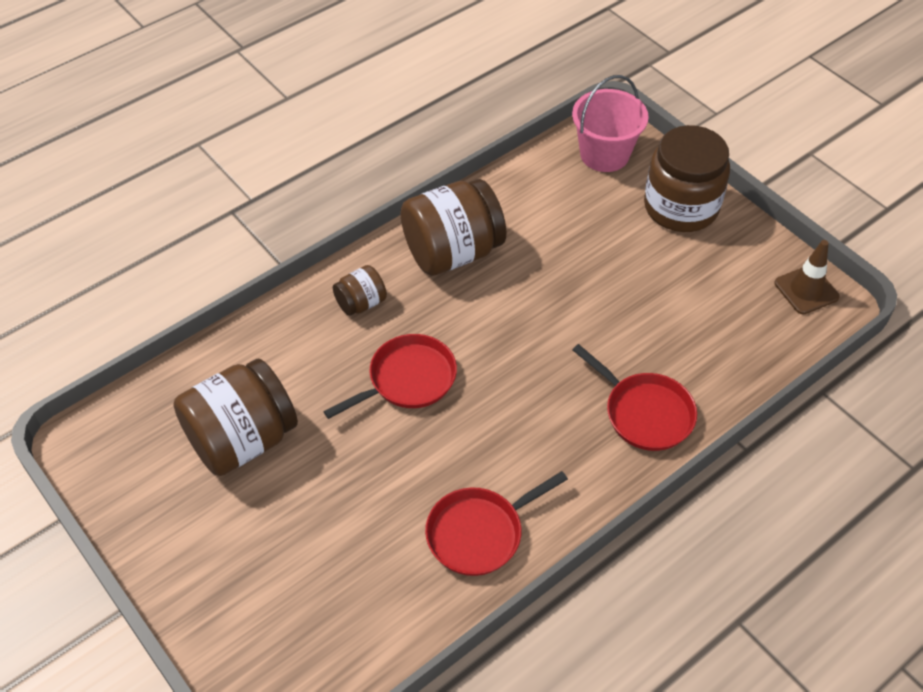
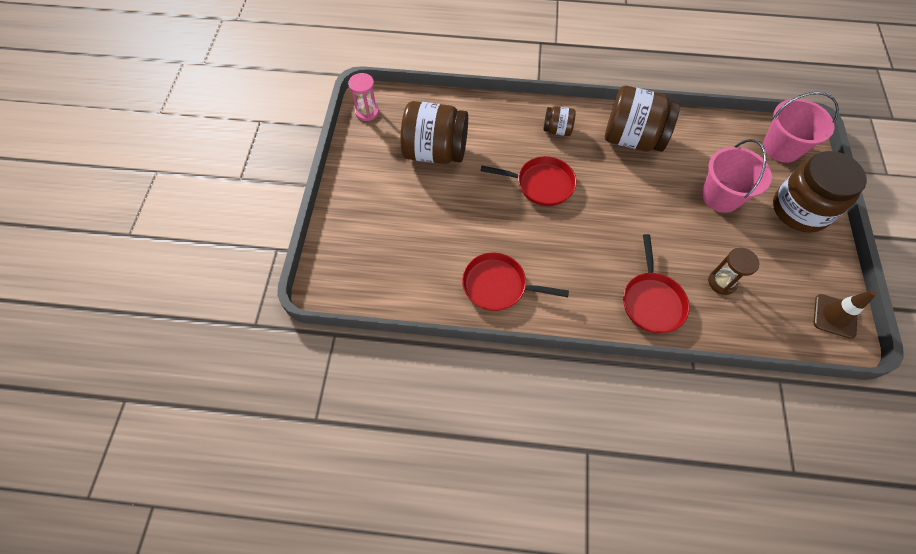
camera: 45 degrees right, 10 degrees up
none -> pink hourglass [348,73,379,121]
none -> pink bucket [702,139,772,213]
none -> brown hourglass [708,248,760,295]

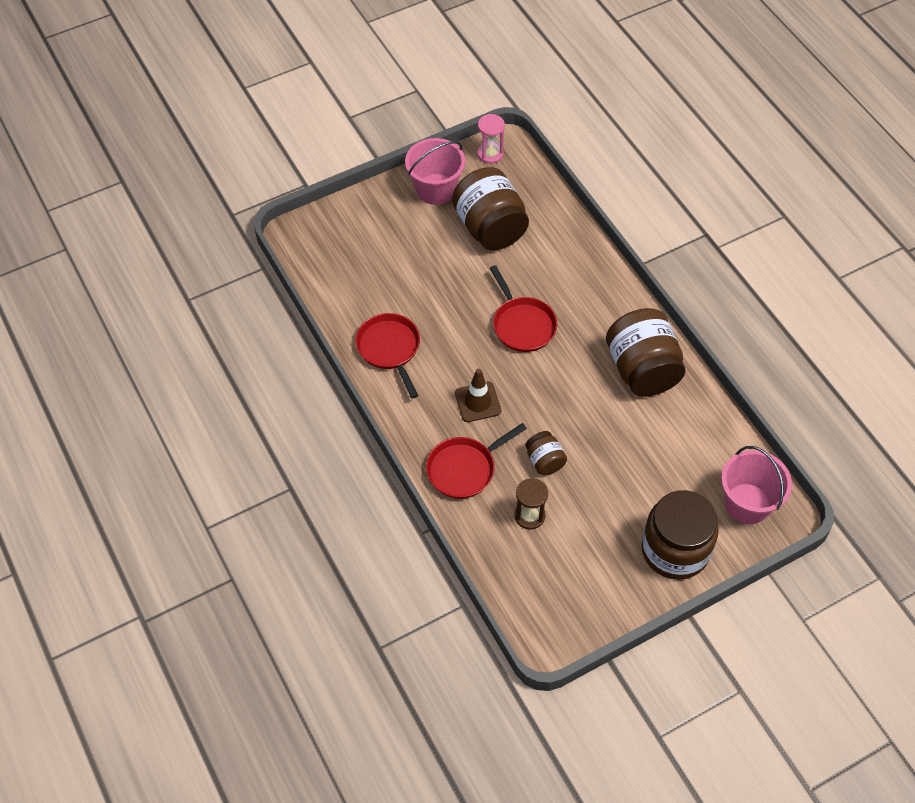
camera: 55 degrees right, 5 degrees down
brown jar [543,106,576,136] -> brown jar moved to [525,431,567,475]
pink bucket [702,139,772,213] -> pink bucket moved to [405,138,465,205]
brown traffic cone [814,290,877,339] -> brown traffic cone moved to [455,369,501,422]

